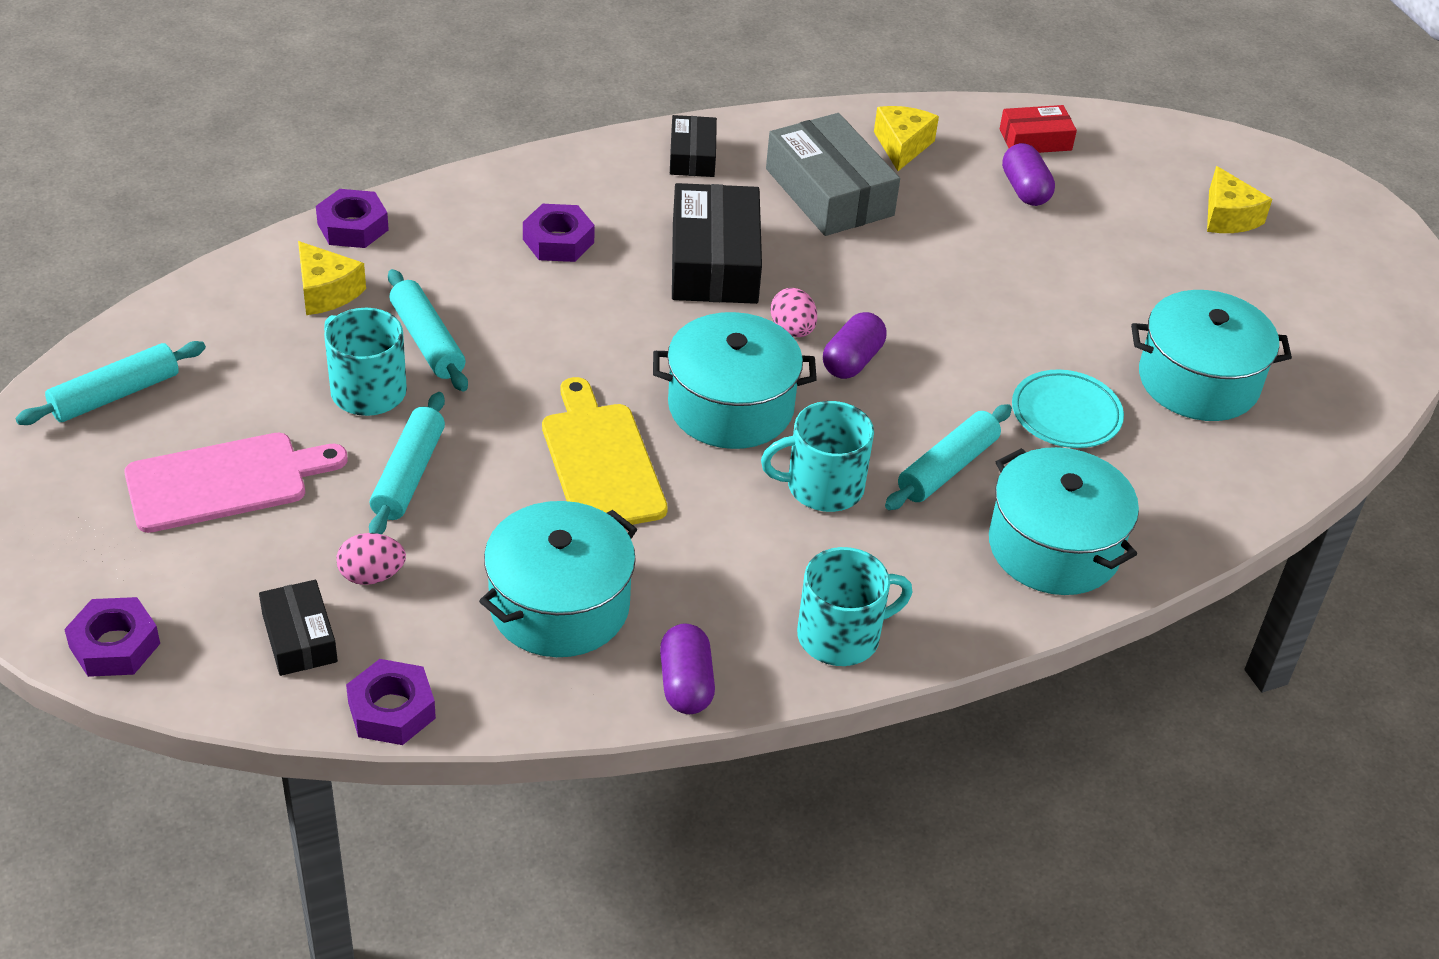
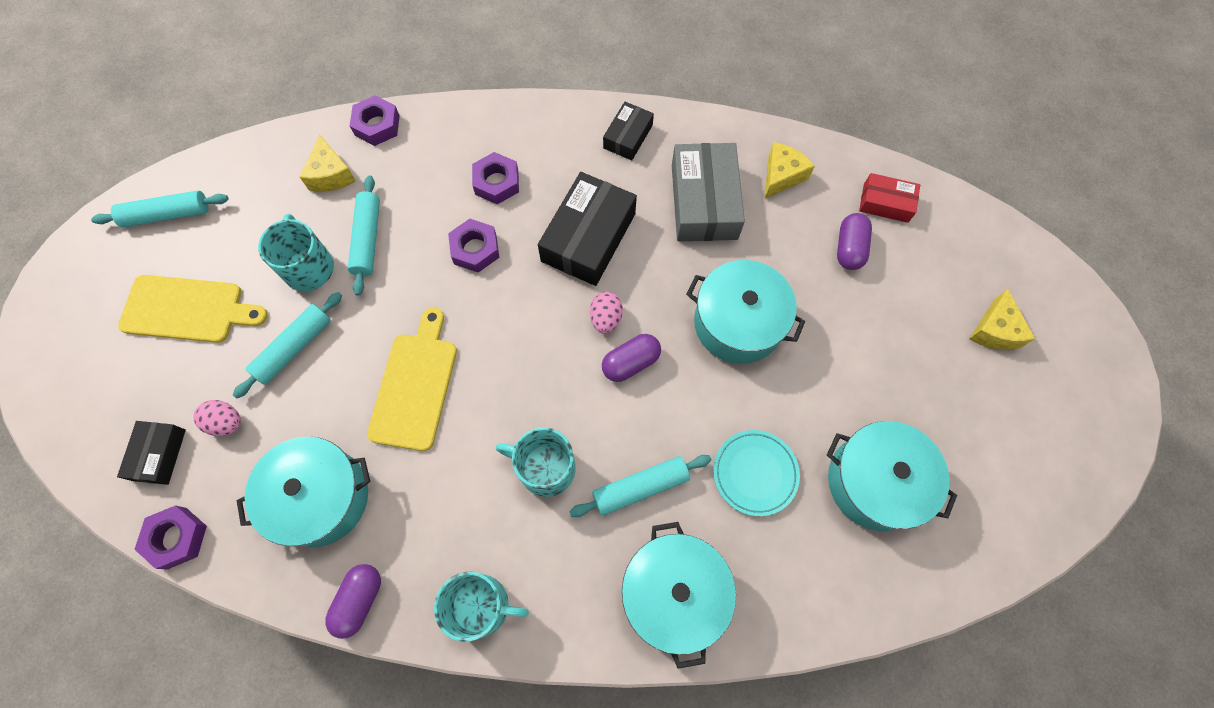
camera: 30 degrees right, 25 degrees up
purple nut [64,597,160,677] -> purple nut moved to [448,219,499,273]
pink cutting board [124,433,348,533] -> yellow cutting board [118,275,268,343]
turquoise pot [653,312,817,449] -> turquoise pot moved to [686,260,805,364]

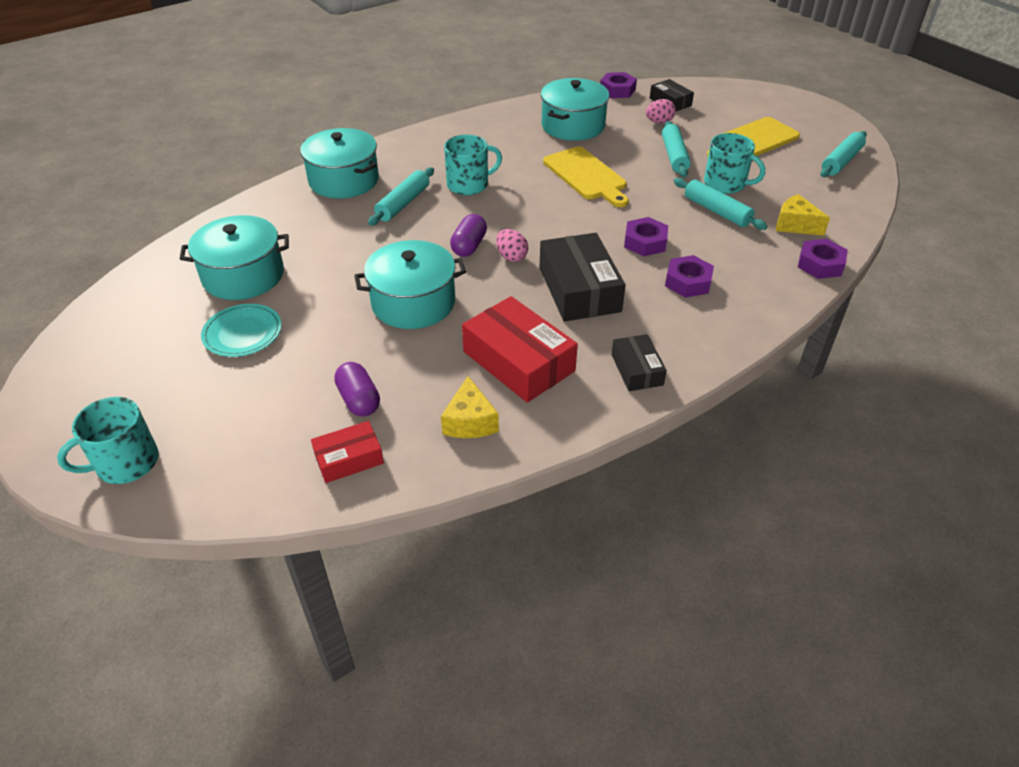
camera: 140 degrees right, 25 degrees down
purple capsule [325,564,381,639] -> none
turquoise mug [434,572,529,642] -> turquoise mug moved to [57,397,159,484]
grey box [672,143,745,241] -> red box [462,296,578,403]
turquoise plate [713,430,800,516] -> turquoise plate moved to [201,304,282,357]
yellow cheese [969,289,1035,350] -> none

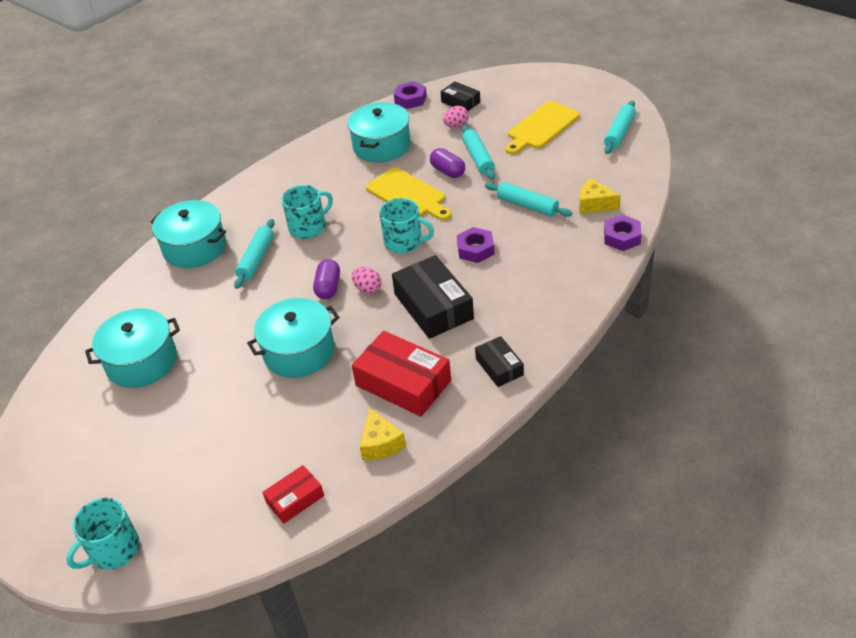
camera: 10 degrees left, 0 degrees up
turquoise plate [201,304,282,357] -> none
purple capsule [334,362,380,416] -> purple capsule moved to [430,148,465,178]
purple nut [665,255,714,297] -> none
turquoise mug [704,133,765,194] -> turquoise mug moved to [379,198,434,253]

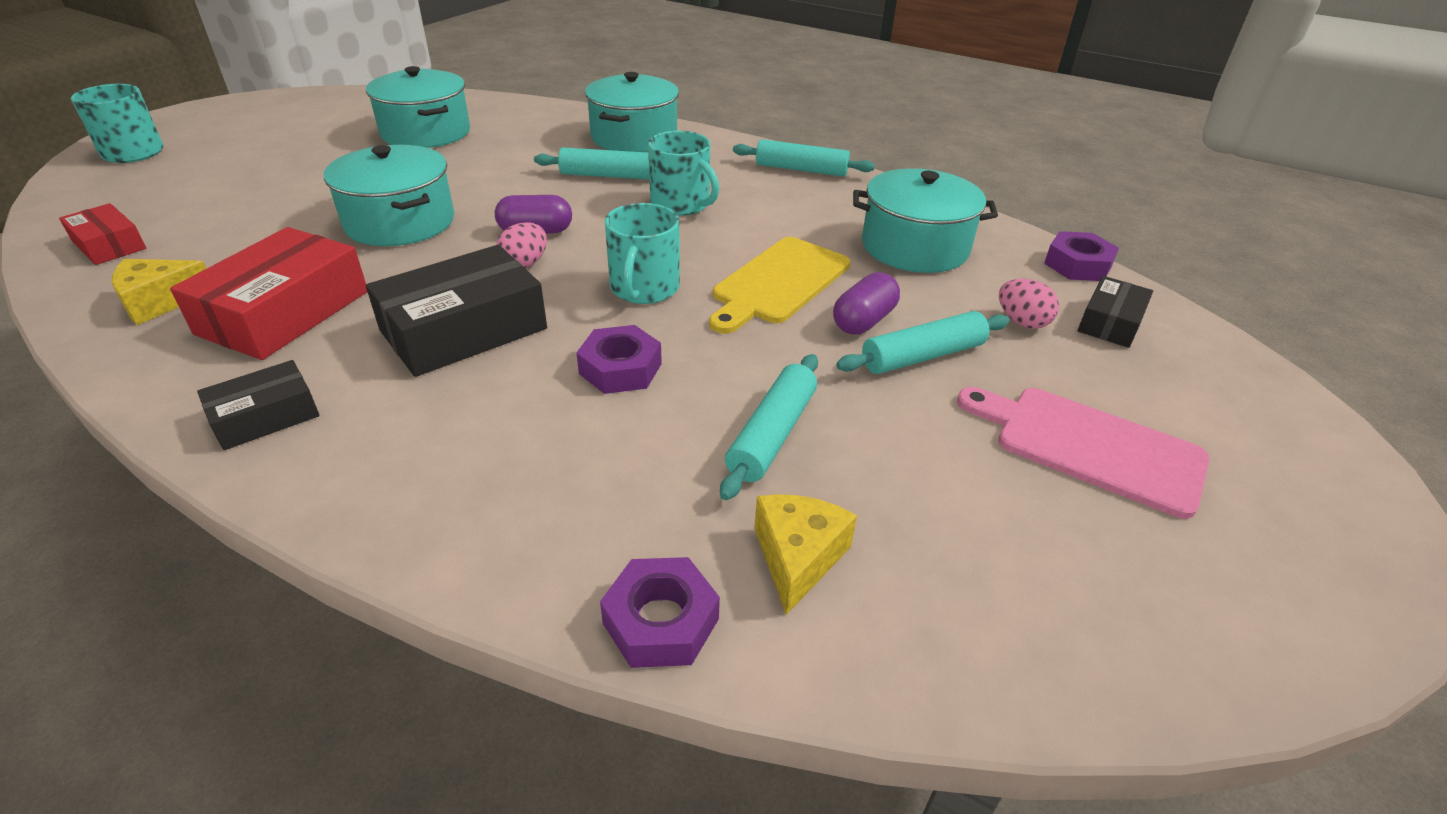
camera: 75 degrees right, 5 degrees down
yellow cutting board [506,101,580,154] -> pink cutting board [957,387,1210,519]
turquoise rolling pin [604,100,636,154] -> turquoise rolling pin moved to [733,139,875,177]

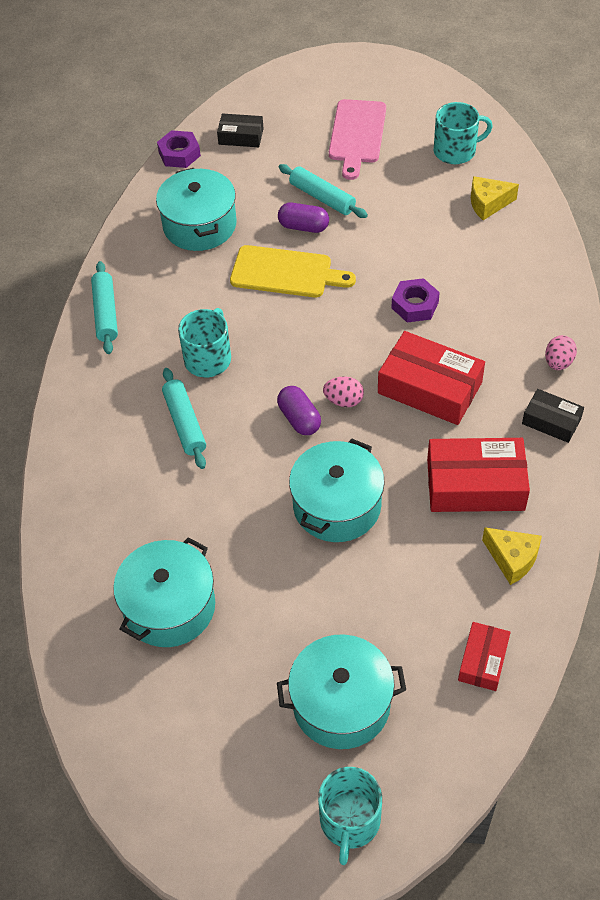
camera: 110 degrees left, 15 degrees up
black box [366,245,547,377] -> red box [378,331,485,425]
turquoise pot [585,72,679,152] -> turquoise pot moved to [277,634,406,749]
purple nut [600,557,720,668] -> none
turquoise mug [605,203,680,304] -> turquoise mug moved to [434,102,493,164]
turquoise rolling pin [720,354,818,500] -> none
pink egg [999,279,1059,329] -> pink egg moved to [545,335,577,370]

